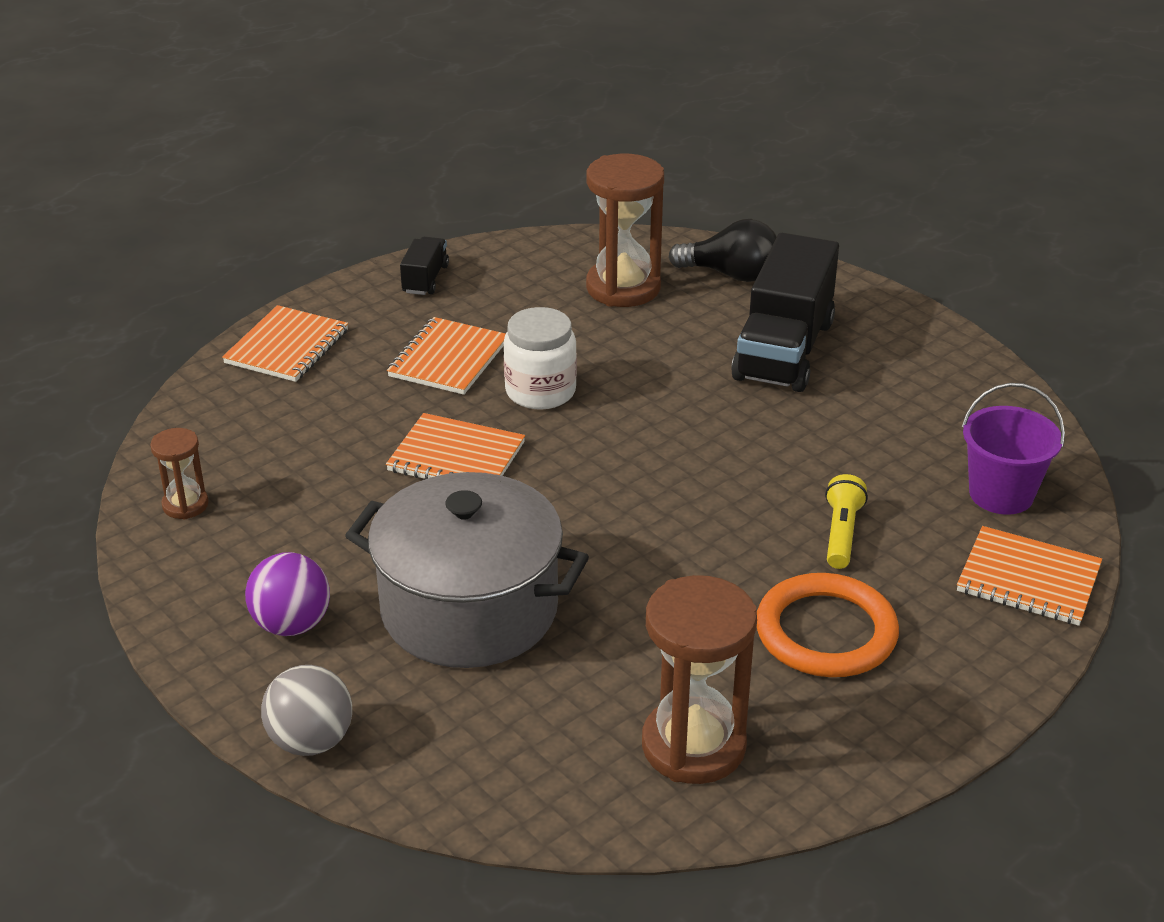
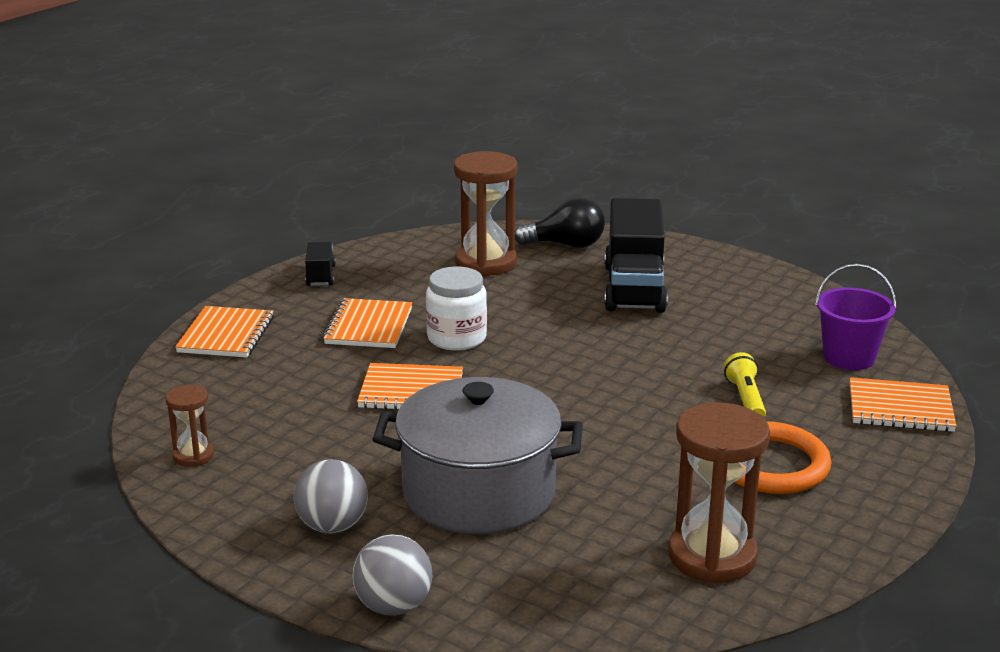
camera: 15 degrees left, 10 degrees down
purple ball [245,552,330,636] -> grey ball [294,459,368,534]

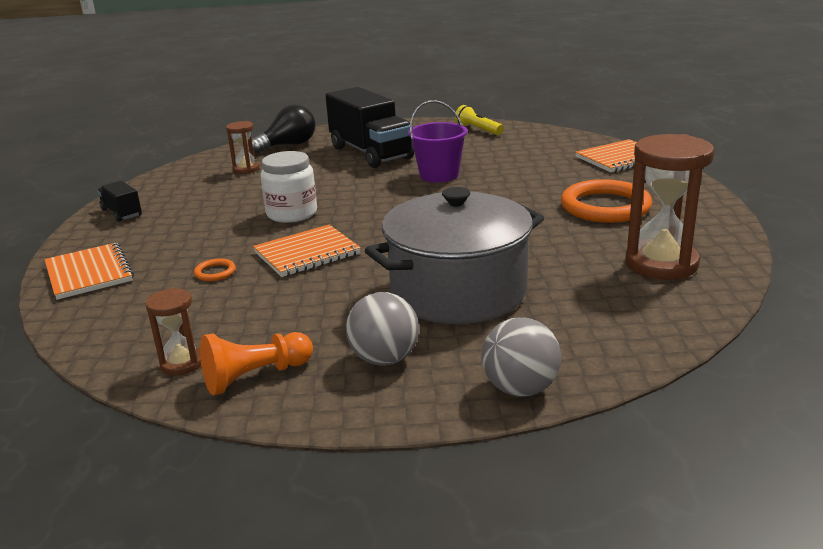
camera: 35 degrees left, 0 degrees up
orange notebook [323,298,412,348] -> none
brown hourglass [454,151,517,276] -> brown hourglass [226,121,259,174], size x0.51
yellow flashlight [724,352,766,417] -> yellow flashlight moved to [455,105,504,135]
purple bucket [815,264,896,370] -> purple bucket moved to [408,100,468,182]
none -> orange ring [194,259,236,281]
none -> orange pawn [200,332,313,395]

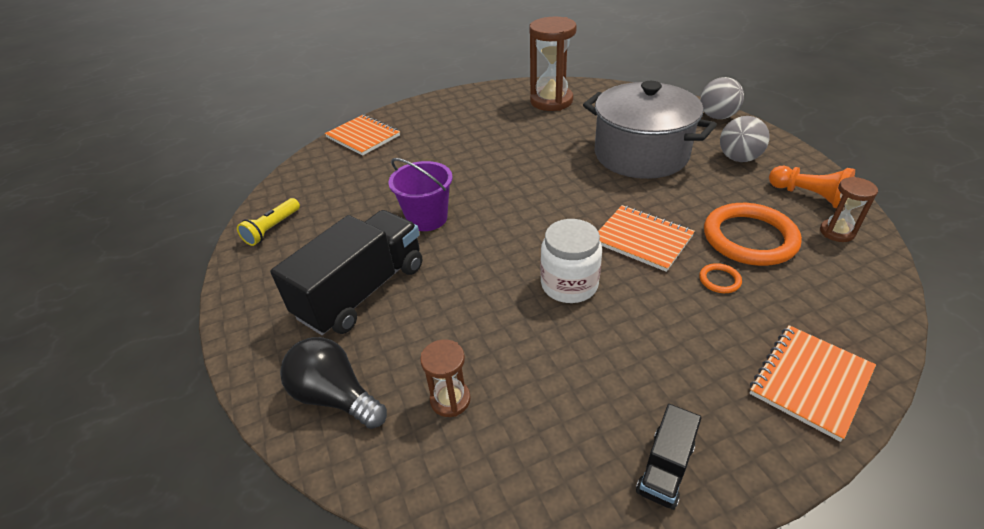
camera: 110 degrees left, 15 degrees up
orange ring [561,179,652,223] -> orange ring moved to [704,203,802,266]

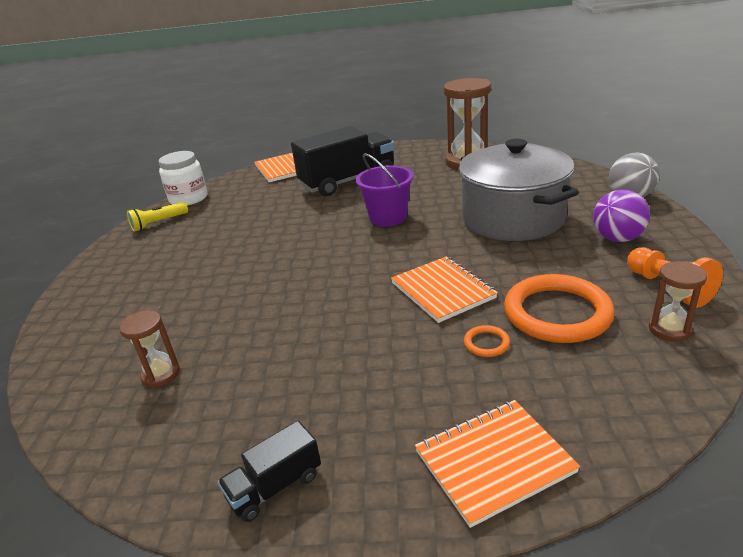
camera: 25 degrees right, 10 degrees down
black truck [270,210,422,335] -> black truck moved to [291,126,395,196]
black light bulb [280,337,387,429] -> none
purple bucket [388,158,452,231] -> purple bucket moved to [356,153,414,226]
white jar [540,219,602,303] -> white jar moved to [159,151,208,206]
grey ball [720,116,770,162] -> purple ball [593,190,650,242]

